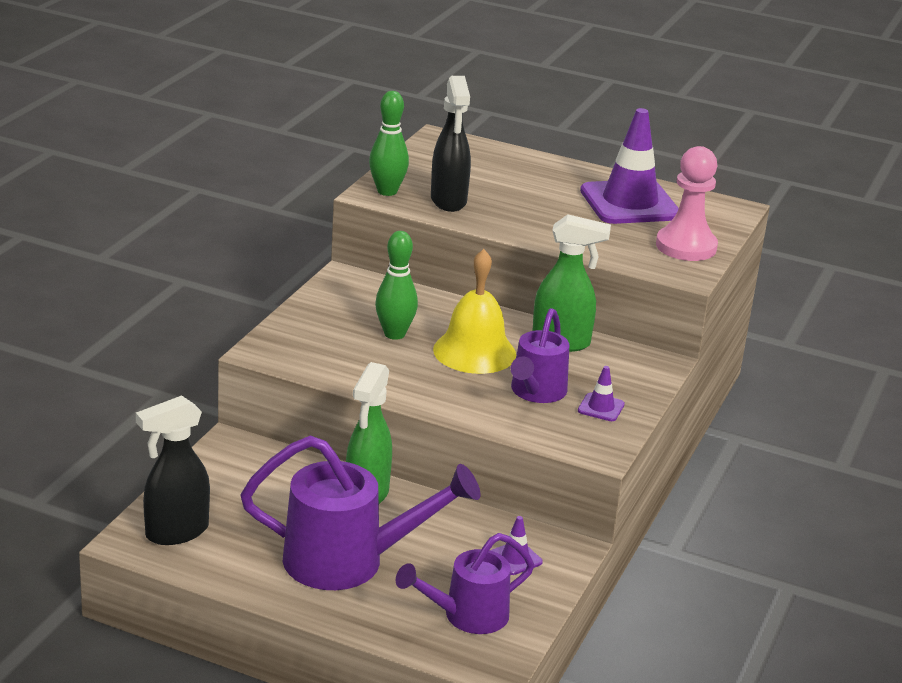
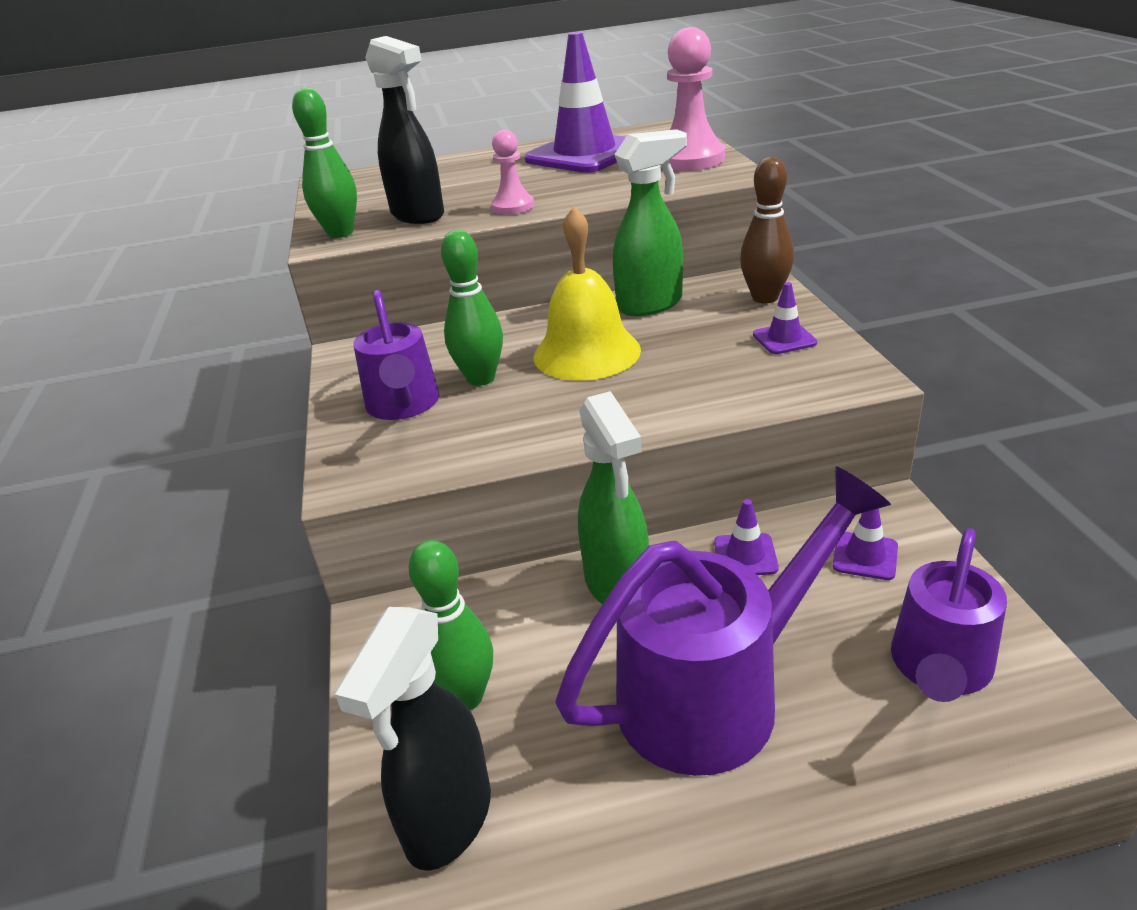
camera: 30 degrees left, 5 degrees up
purple watering can [510,308,569,403] -> purple watering can moved to [353,290,439,420]
none -> green bowling pin [409,540,493,710]
none -> pink pawn [491,130,534,214]
none -> purple traffic cone [714,499,779,575]
none -> brown bowling pin [740,157,794,303]

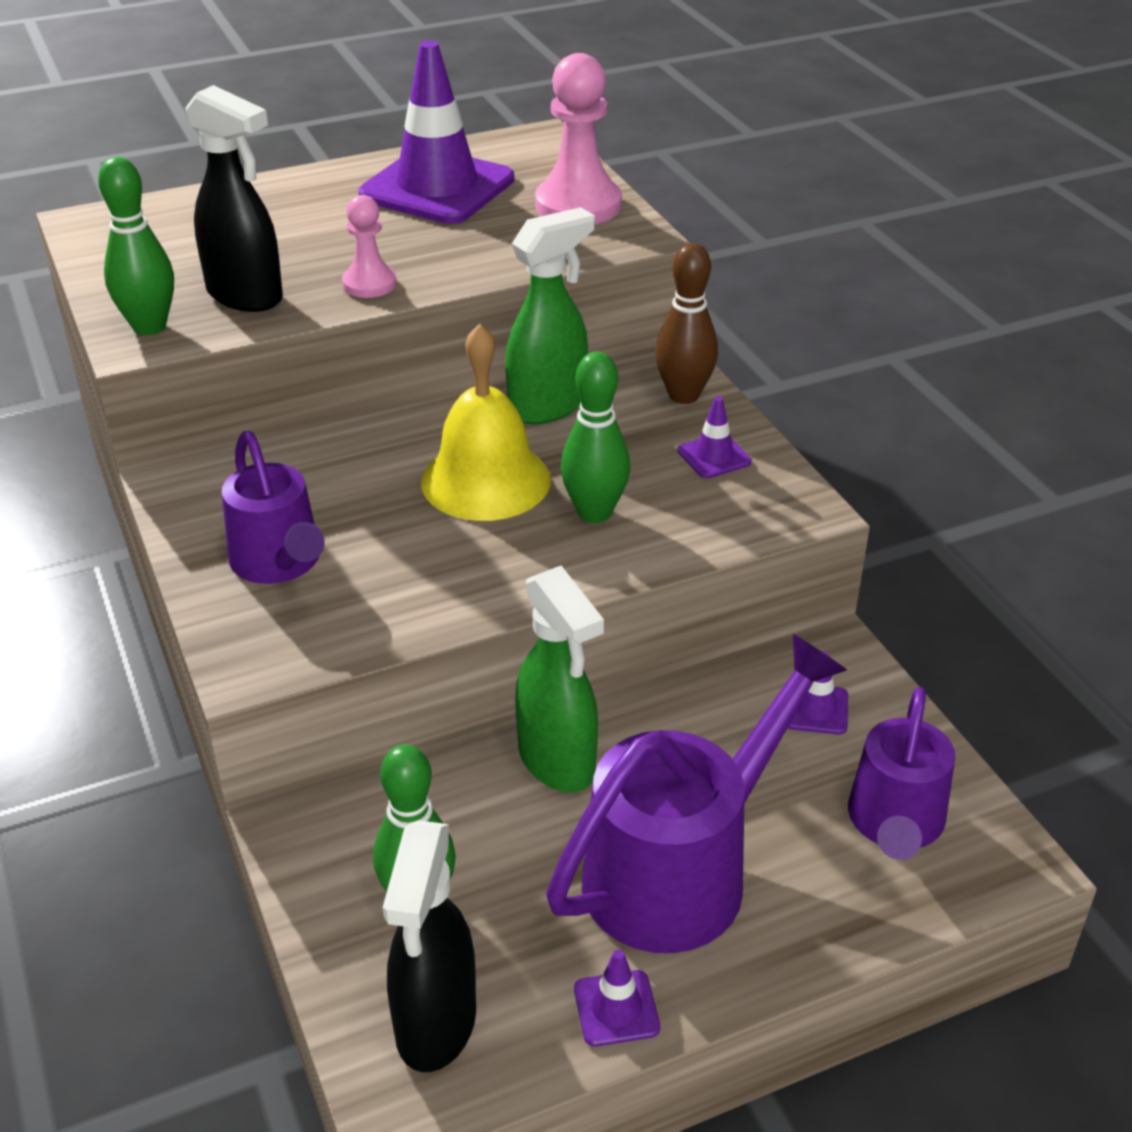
camera: 15 degrees left, 5 degrees up
green bowling pin [441,230,503,386] -> green bowling pin moved to [561,351,630,523]
purple traffic cone [714,499,779,575] -> purple traffic cone moved to [574,949,660,1047]

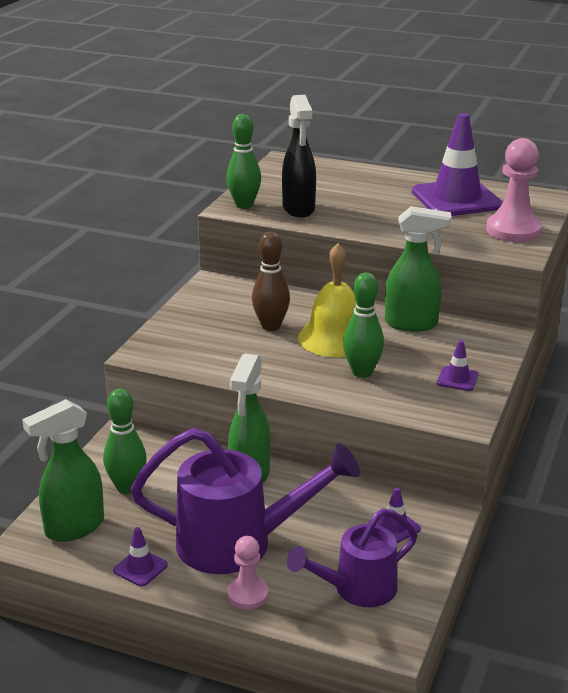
camera: 45 degrees right, 10 degrees down
purple watering can [222,431,325,584] -> none
pink pawn [342,195,397,298] -> pink pawn moved to [228,536,268,609]
black spray bottle [382,820,476,1072] -> green spray bottle [22,399,104,542]
brown bowling pin [655,243,718,404] -> brown bowling pin moved to [252,232,290,331]

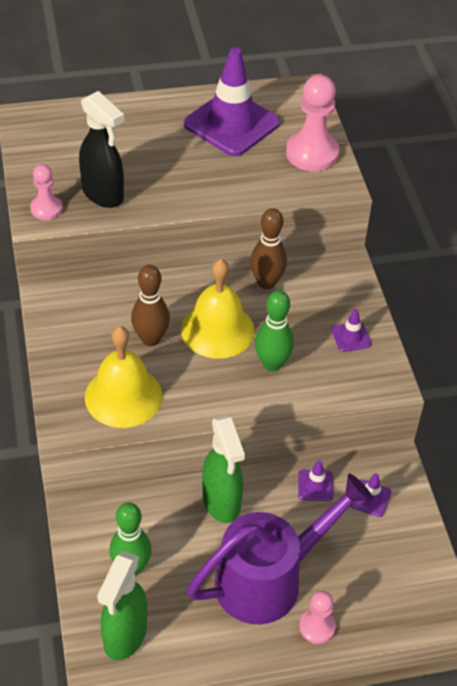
camera: 35 degrees left, 20 degrees up
purple traffic cone [113,527,168,587] -> purple traffic cone moved to [298,460,333,501]
green bowling pin [226,114,261,209] -> pink pawn [30,164,63,220]
purple watering can [287,508,417,607] -> none
green spray bottle [385,206,451,332] -> brown bowling pin [250,208,287,289]
none -> yellow bell [85,326,162,428]

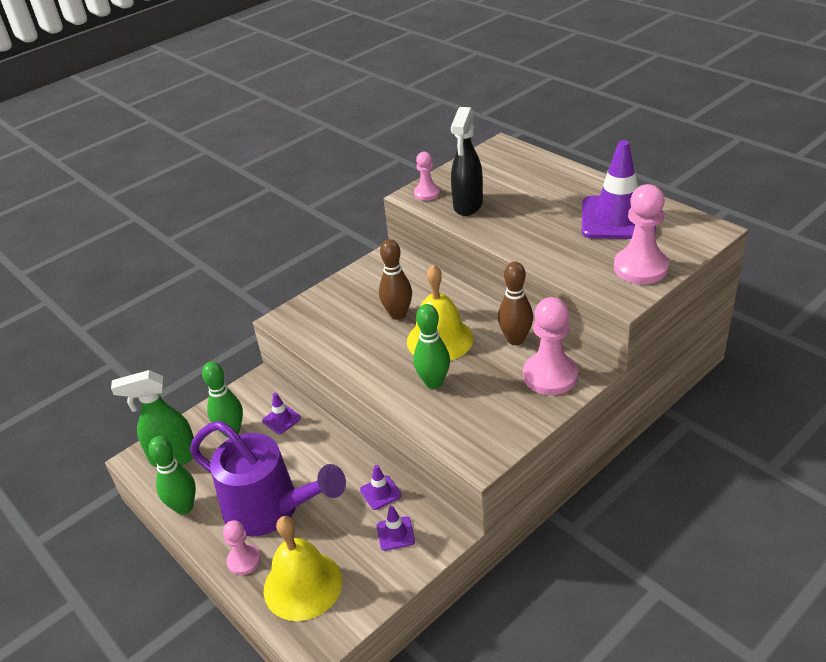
camera: 65 degrees right, 10 degrees down
yellow bell [85,326,162,428] -> yellow bell moved to [264,516,342,621]
green spray bottle [202,415,245,523] -> none
purple traffic cone [331,309,371,352] -> purple traffic cone moved to [262,393,301,434]
none -> green bowling pin [148,436,196,514]
none -> pink pawn [523,297,578,395]

